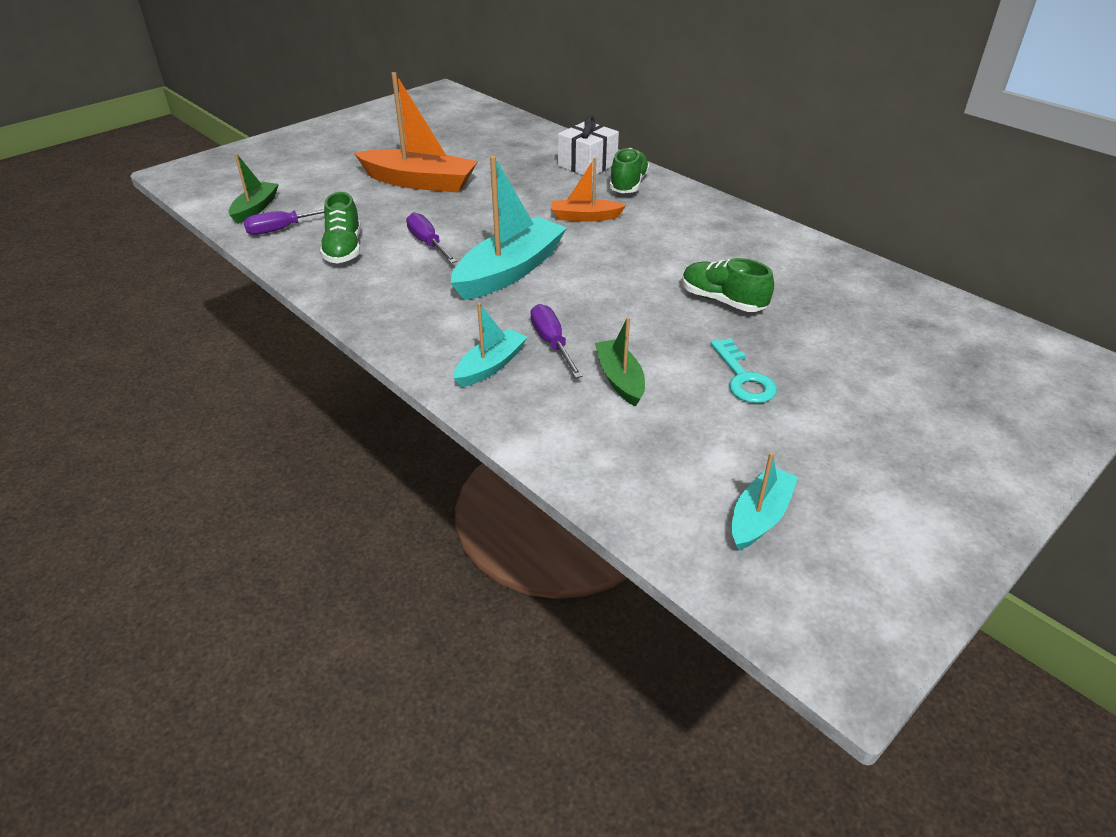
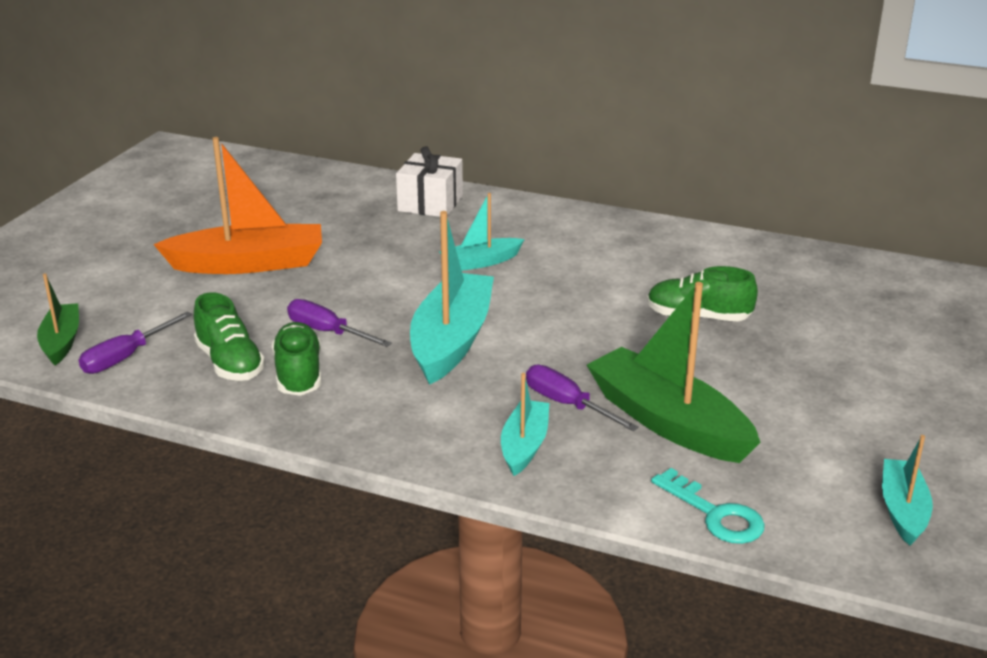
camera: 25 degrees left, 10 degrees down
orange boat [552,158,626,222] -> turquoise boat [439,193,525,271]
green boat [595,317,645,407] -> green boat [587,282,761,463], size x1.83
green shoe [609,148,650,193] -> green shoe moved to [272,322,321,396]
turquoise key [710,338,777,403] -> turquoise key moved to [651,468,765,544]

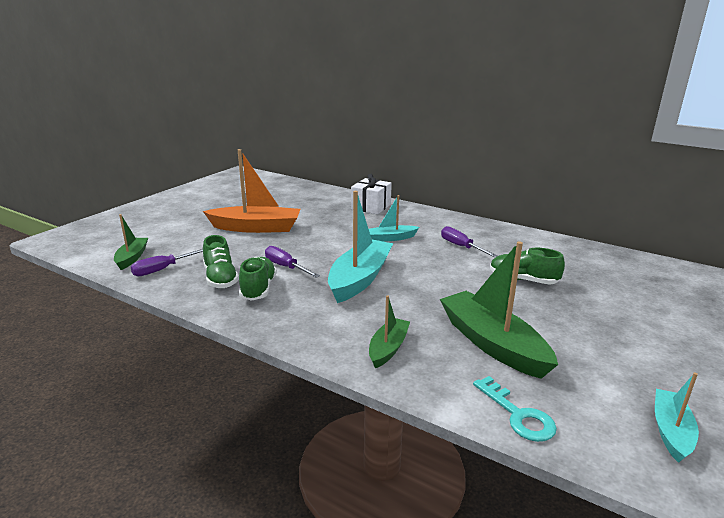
camera: 10 degrees right, 5 degrees down
turquoise boat [501,373,549,476] -> green boat [369,295,410,368]
purple screwdriver [526,365,639,431] -> purple screwdriver moved to [441,226,497,257]

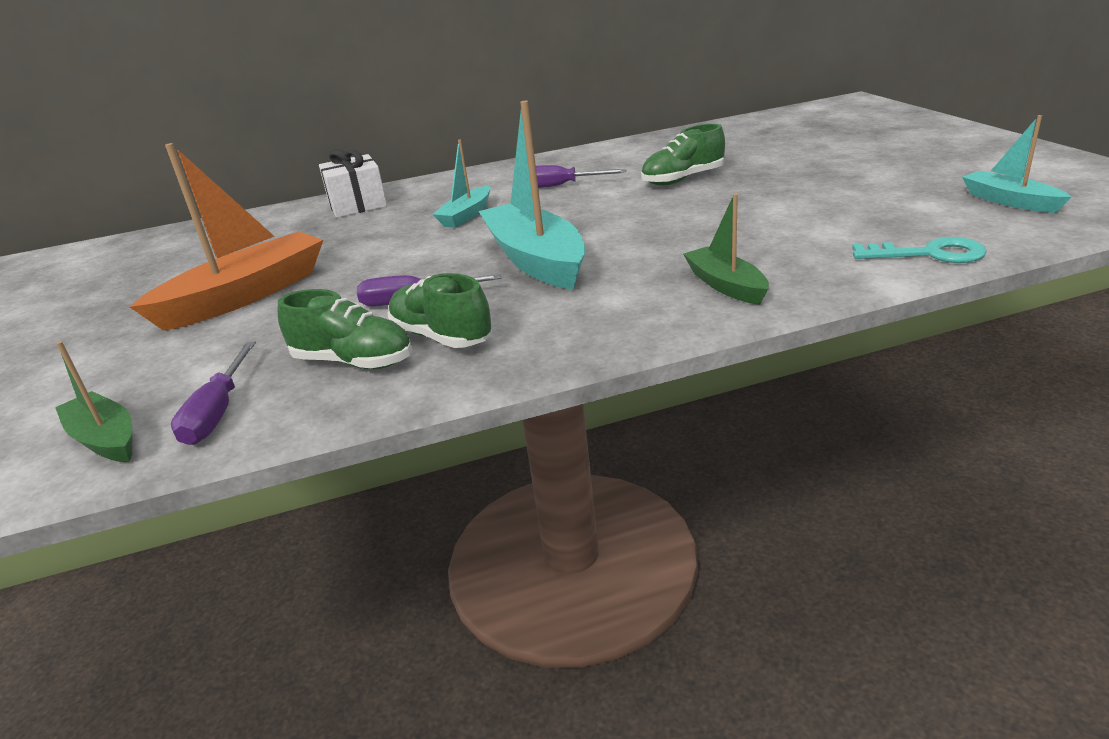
camera: 45 degrees left, 5 degrees up
green boat [440,242,558,379] -> none

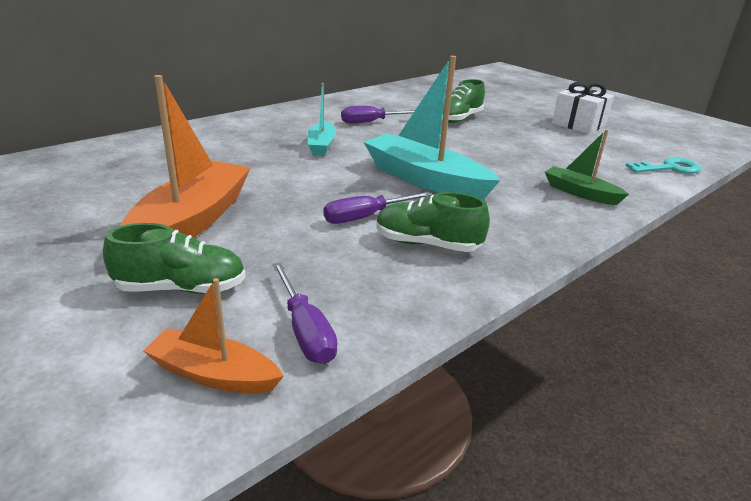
camera: 30 degrees left, 0 degrees up
green boat [55,341,132,462] -> orange boat [143,278,284,393]
green shoe [278,289,412,369] -> green shoe moved to [103,223,246,294]
white gift [319,149,387,218] -> white gift moved to [552,82,614,134]
turquoise boat [962,115,1071,213] -> none

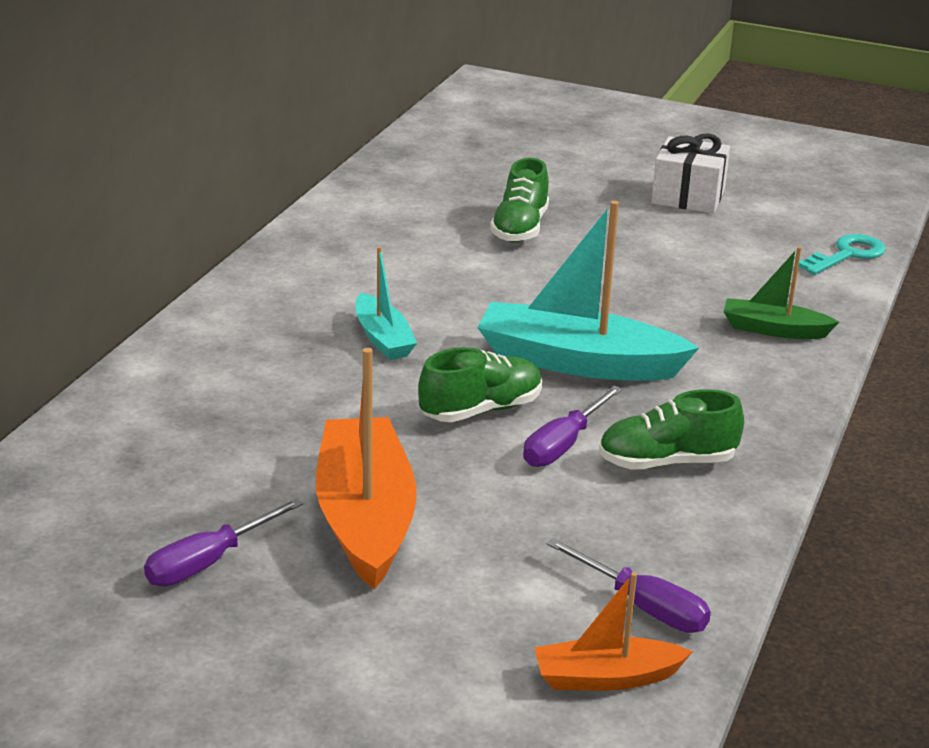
camera: 25 degrees left, 0 degrees up
green shoe [103,223,246,294] -> green shoe moved to [418,347,542,422]
purple screwdriver [341,106,415,124] -> purple screwdriver moved to [144,498,303,586]

